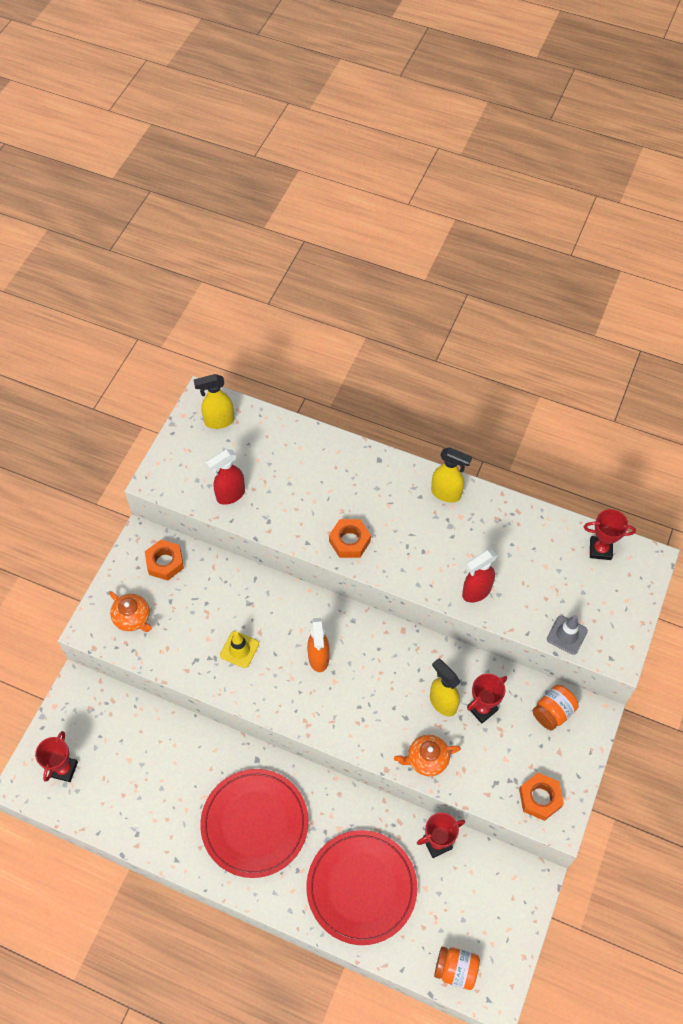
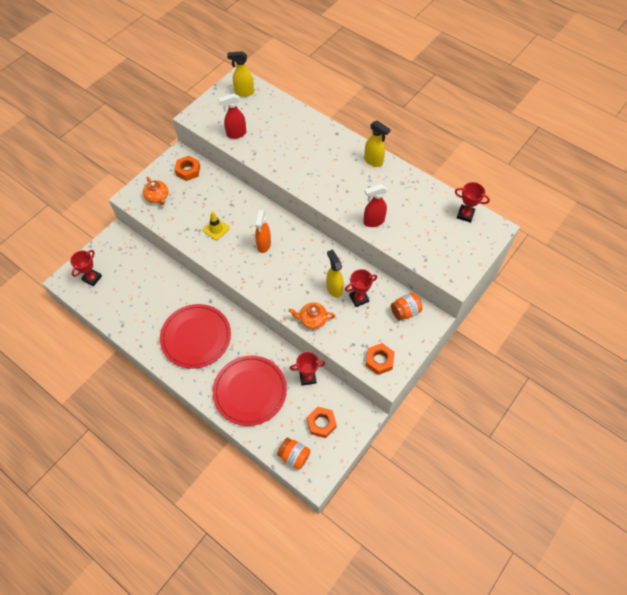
camera: 15 degrees right, 0 degrees up
orange nut [329,519,371,558] -> orange nut moved to [307,407,337,438]
grey traffic cone [547,615,588,655] -> none

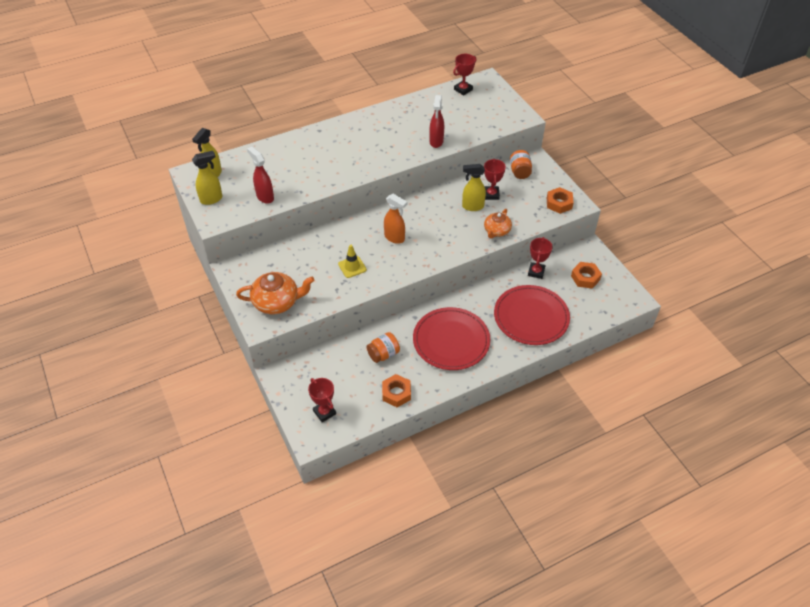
camera: 65 degrees left, 10 degrees down
orange teapot [143,177,168,205] -> orange teapot [236,272,315,314], size x1.58
orange nut [175,156,200,181] -> orange nut moved to [382,374,411,407]
red spray bottle [218,94,246,139] -> red spray bottle turned 135 degrees clockwise [247,147,274,204]
orange jar [277,438,310,470] -> orange jar moved to [367,332,400,363]
yellow spray bottle [364,120,391,167] -> yellow spray bottle moved to [192,151,223,205]

